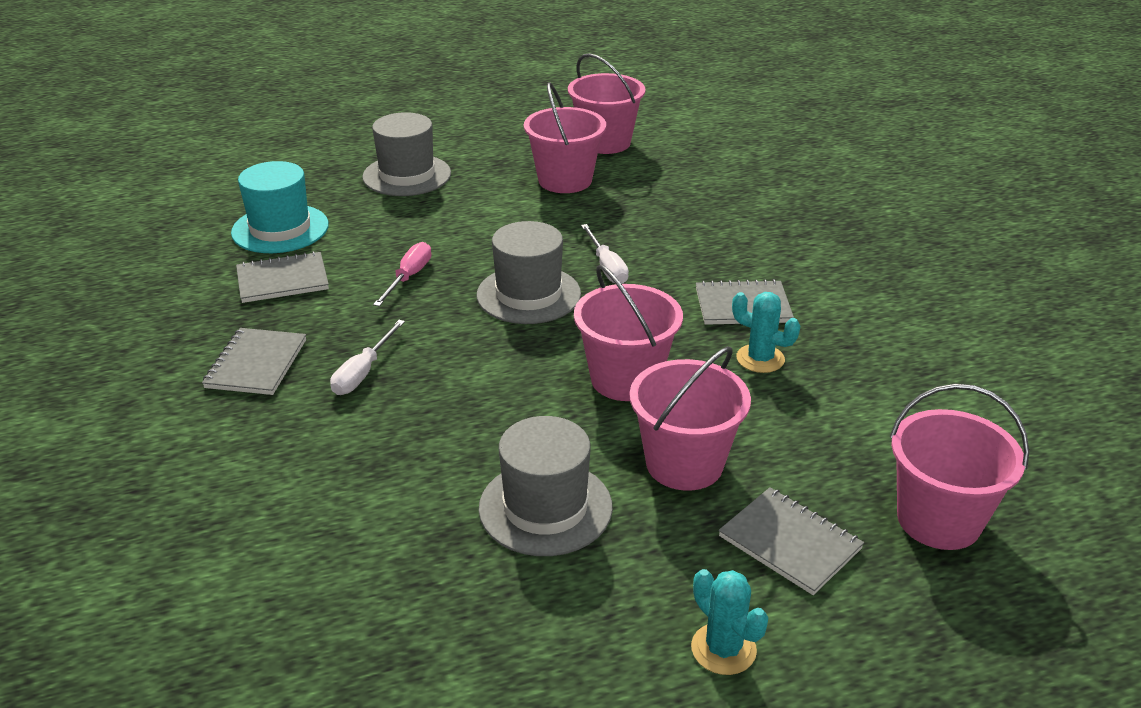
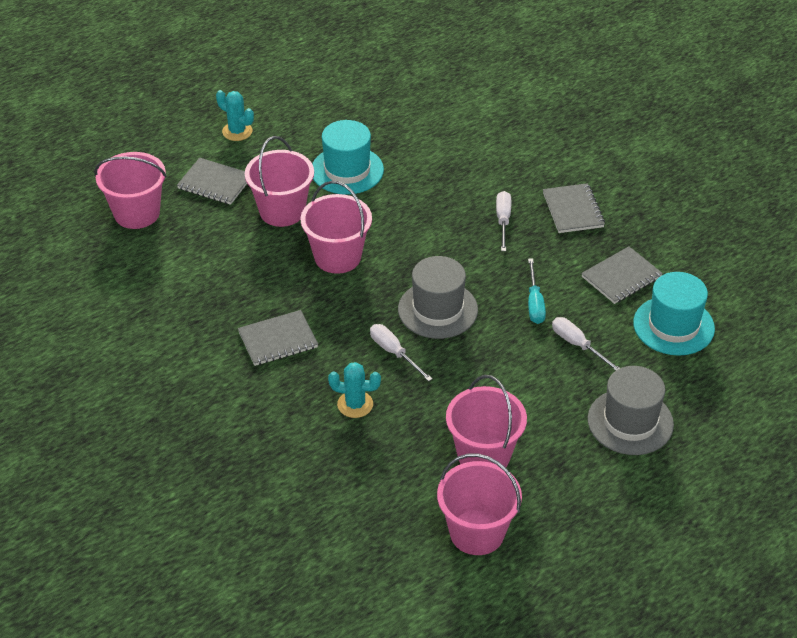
camera: 160 degrees right, 10 degrees up
pink screwdriver [373,242,431,306] -> turquoise screwdriver [528,258,546,324]
grey hat [479,416,613,556] -> turquoise hat [312,120,384,195]
turquoise cactus [732,292,800,373] -> turquoise cactus moved to [328,362,381,418]
none -> white screwdriver [552,317,620,371]

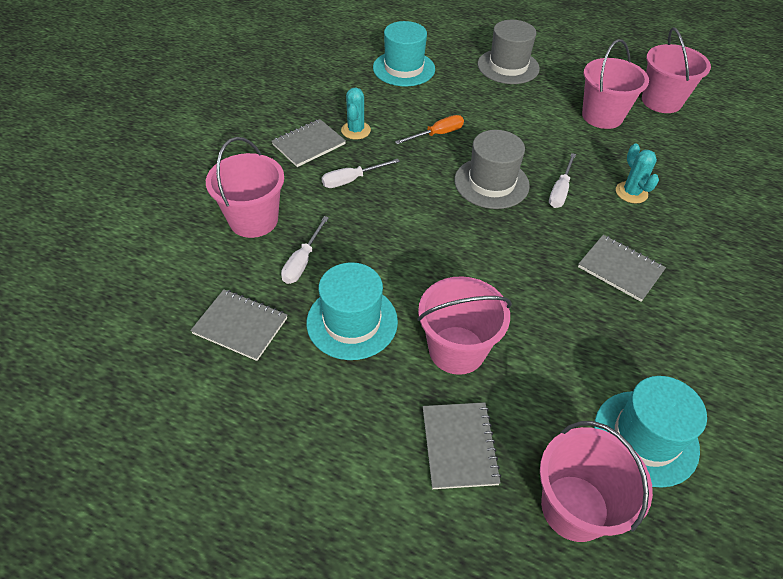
camera: 120 degrees left, 5 degrees up
turquoise cactus [216,90,254,141] -> turquoise cactus moved to [341,87,371,140]
pink bucket [300,181,372,274] -> pink bucket moved to [206,137,284,238]
turquoise screwdriver [528,258,546,324] -> orange screwdriver [395,115,464,144]
white screwdriver [552,317,620,371] -> white screwdriver moved to [281,216,329,284]
grey notebook [581,246,663,304] -> grey notebook moved to [190,289,287,361]
none -> turquoise hat [594,376,707,488]

